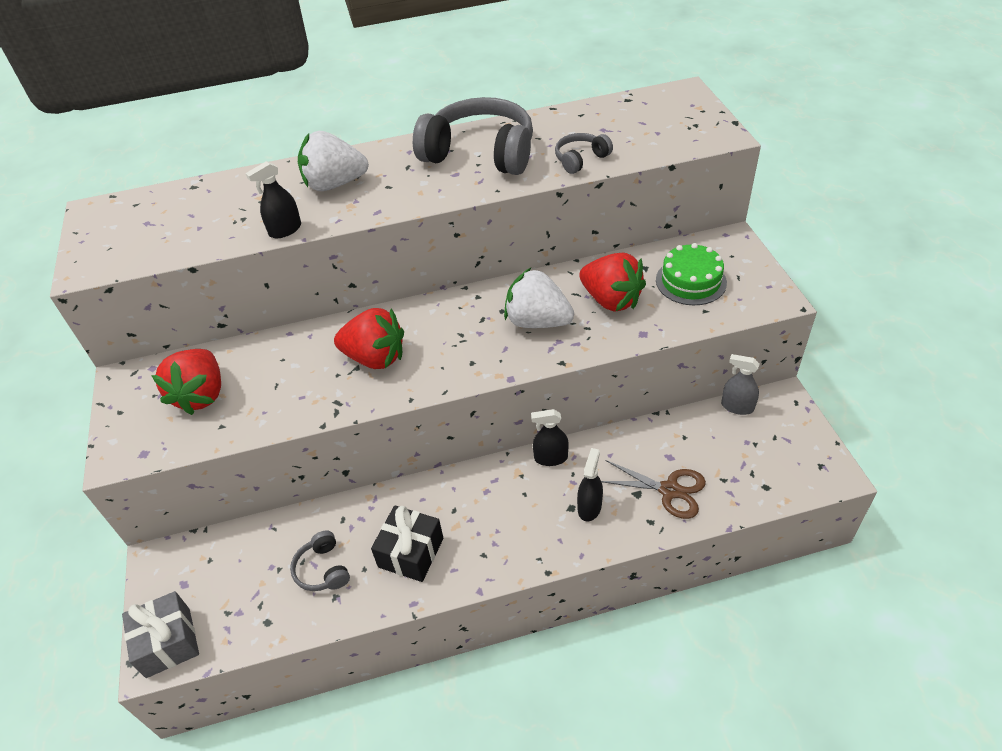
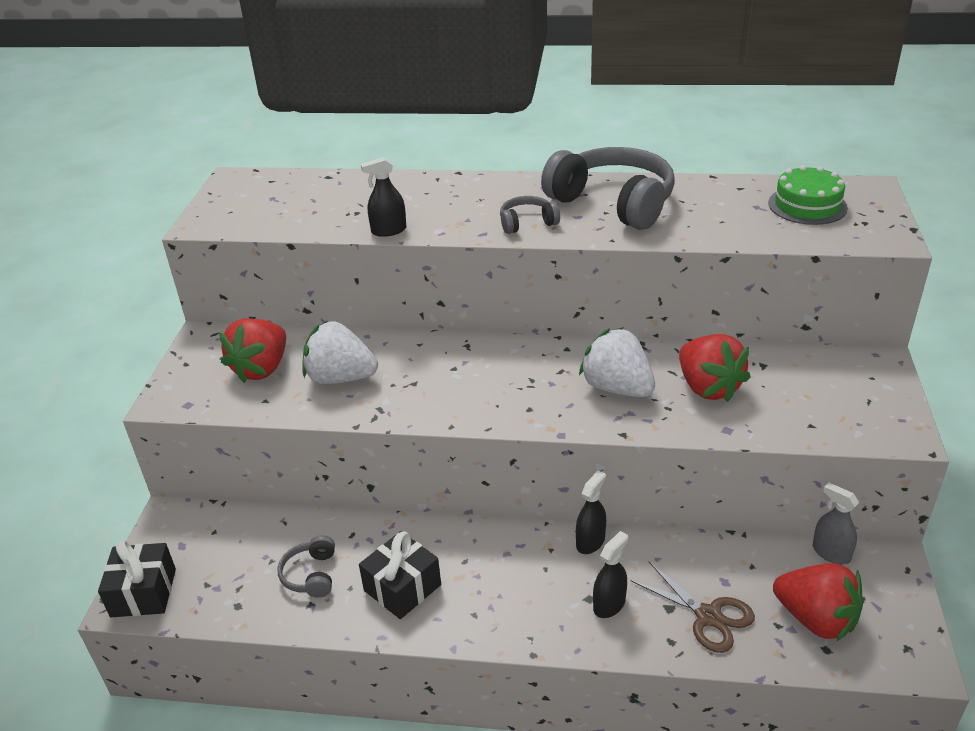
camera: 20 degrees right, 10 degrees down
grey gift [122,591,199,678] -> black gift [98,540,176,617]
white strawberry [298,131,369,191] -> white strawberry moved to [302,320,378,384]
red strawberry [334,308,404,369] -> red strawberry moved to [773,563,863,642]
black spray bottle [531,409,569,466] -> black spray bottle turned 105 degrees clockwise [576,470,606,554]
grey headphones [555,133,613,174] -> grey headphones moved to [500,196,560,234]
green cake [656,243,727,305] -> green cake moved to [768,165,848,225]

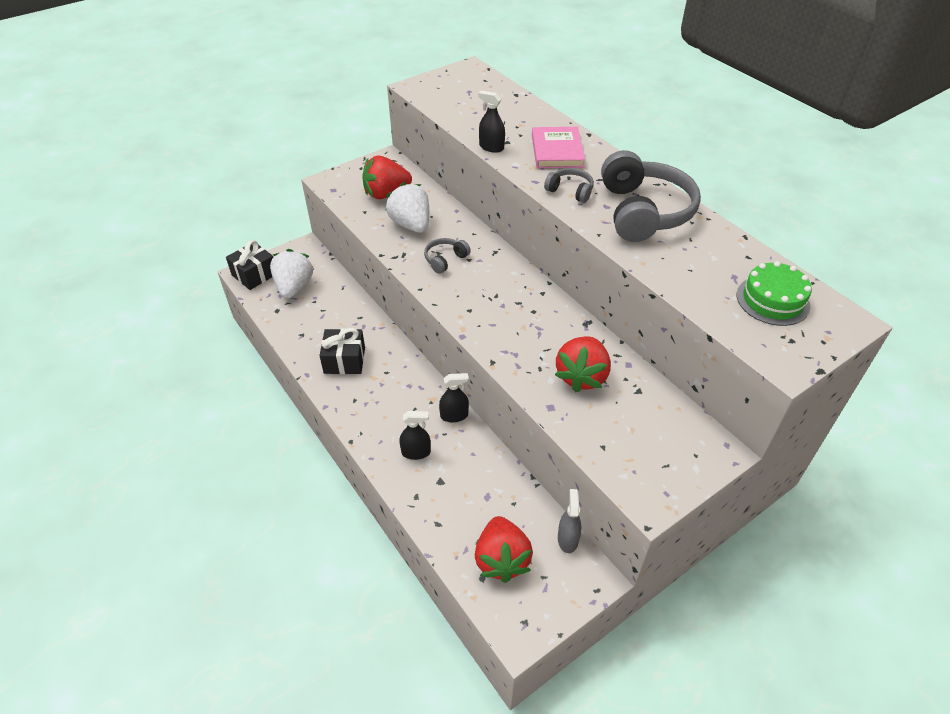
camera: 45 degrees right, 10 degrees up
grey headphones [277,535,335,598] -> grey headphones moved to [424,238,471,274]
white strawberry [579,327,655,397] -> white strawberry moved to [270,249,313,299]
brown scissors [631,562,755,653] -> none
none -> pink book [532,127,585,168]

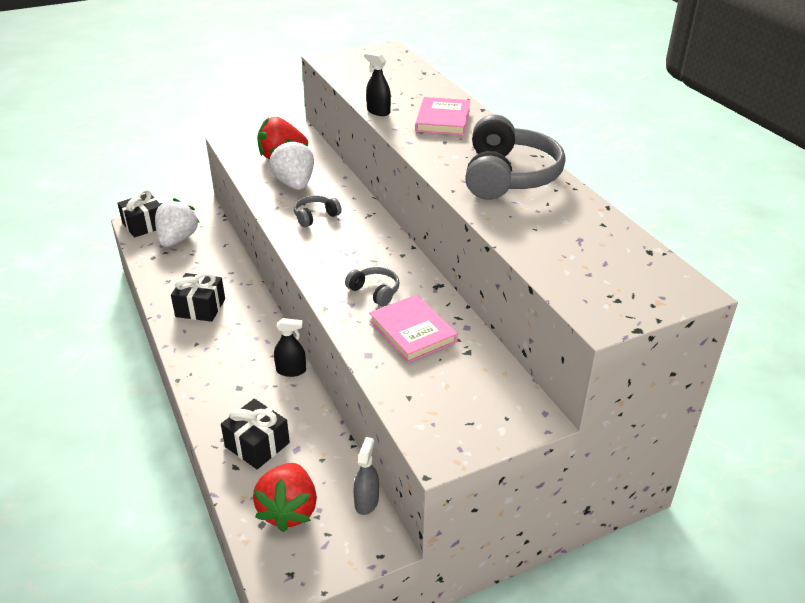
camera: 10 degrees right, 10 degrees down
black spray bottle [399,411,431,460] -> none
grey headphones [544,168,594,203] -> grey headphones moved to [345,267,400,306]
red strawberry [555,336,611,392] -> pink book [369,295,458,363]
green cake [737,261,812,326] -> none
none -> black gift [221,399,290,469]

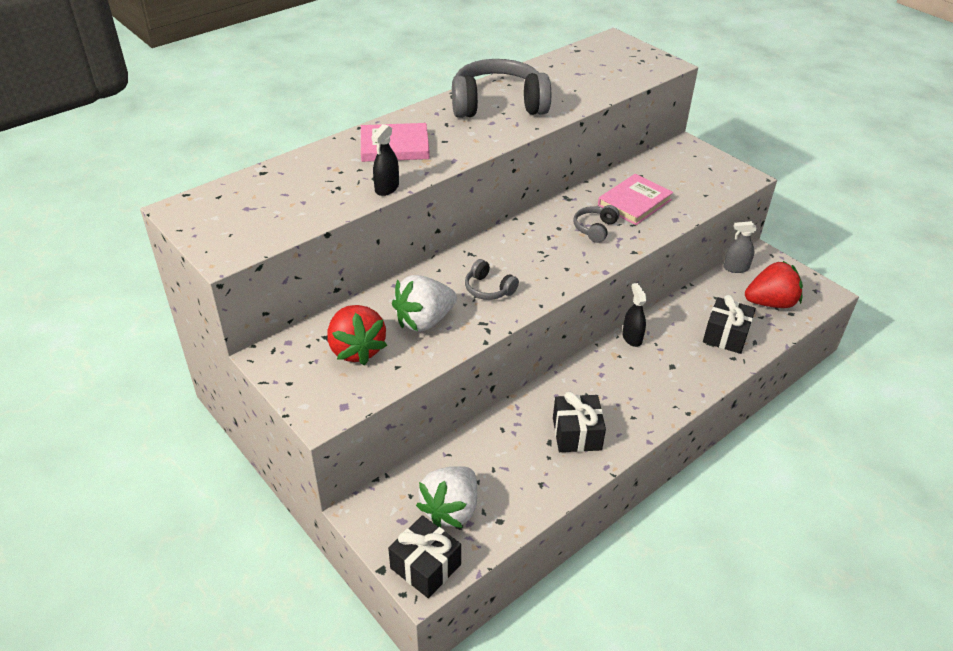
camera: 105 degrees left, 5 degrees up
white strawberry [155,198,200,247] -> white strawberry turned 60 degrees counterclockwise [416,466,477,528]

